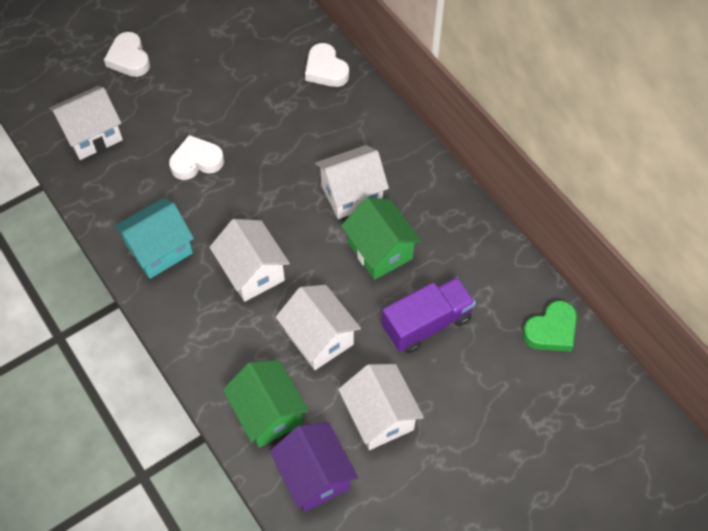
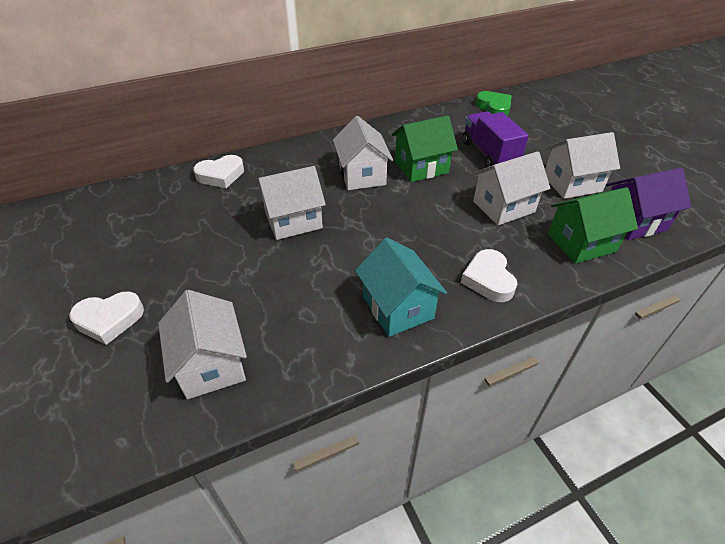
camera: 80 degrees left, 15 degrees down
white heart [169,135,224,180] -> white heart moved to [461,249,517,302]
white house [209,219,290,302] -> white house moved to [256,166,326,240]

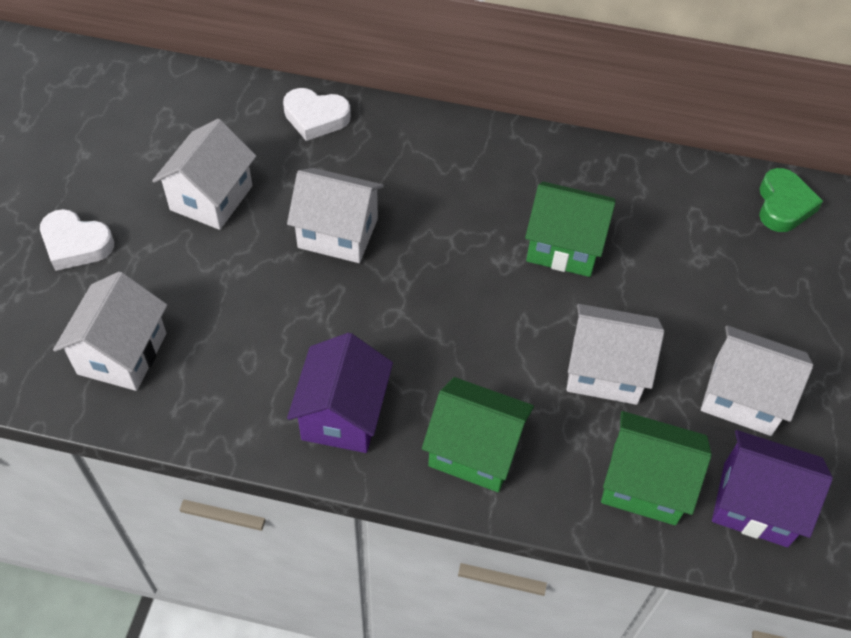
camera: 35 degrees right, 10 degrees up
white house [333,116,393,190] -> white house moved to [152,119,256,230]
turquoise house [355,237,447,337] -> purple house [287,333,393,453]
white heart [461,249,517,302] -> green house [422,377,534,492]
purple truck [462,111,529,167] -> none

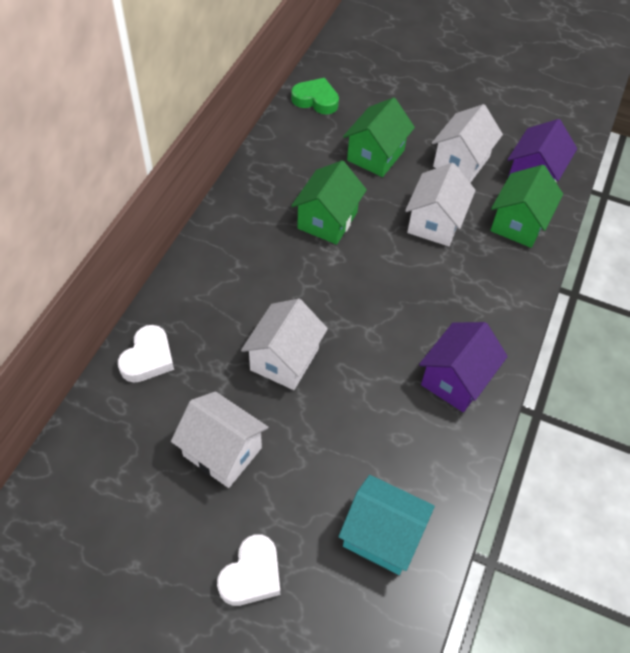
camera: 80 degrees left, 0 degrees up
white house [53,271,167,391] -> turquoise house [338,475,435,575]
purple house [287,333,393,453] -> purple house turned 75 degrees counterclockwise [419,322,508,412]
green house [422,377,534,492] -> green house moved to [343,97,415,177]

